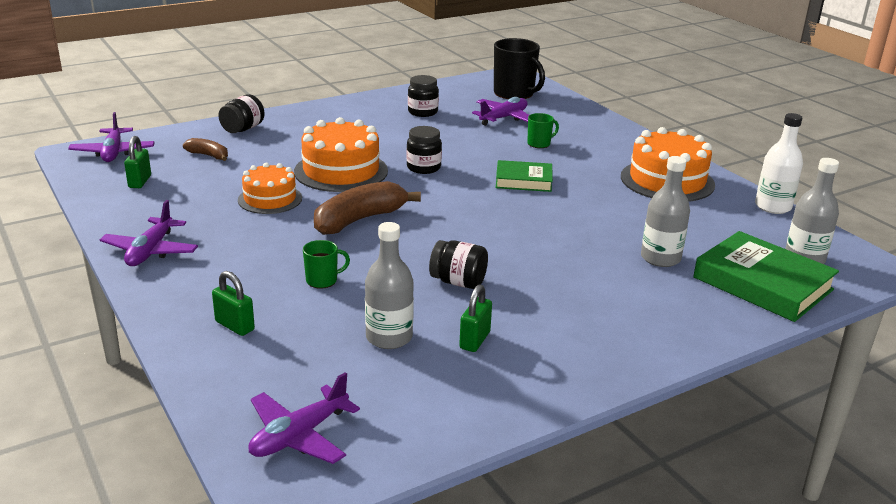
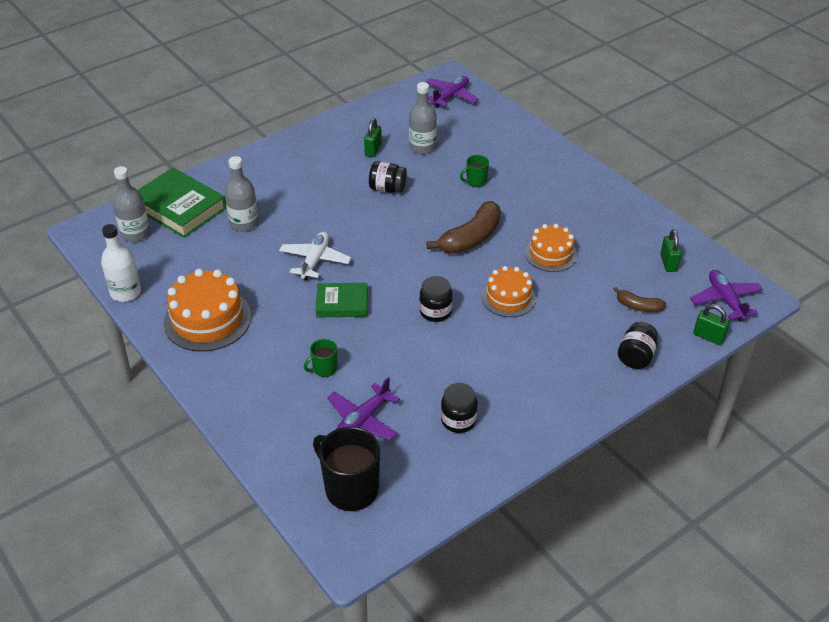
camera: 175 degrees right, 15 degrees up
purple plane [100,200,198,266] -> none
green padlock [212,271,255,336] -> green padlock moved to [693,304,730,345]
orange cake [294,117,388,192] -> orange cake [482,266,536,317], size x0.64
none -> white plane [279,232,351,281]

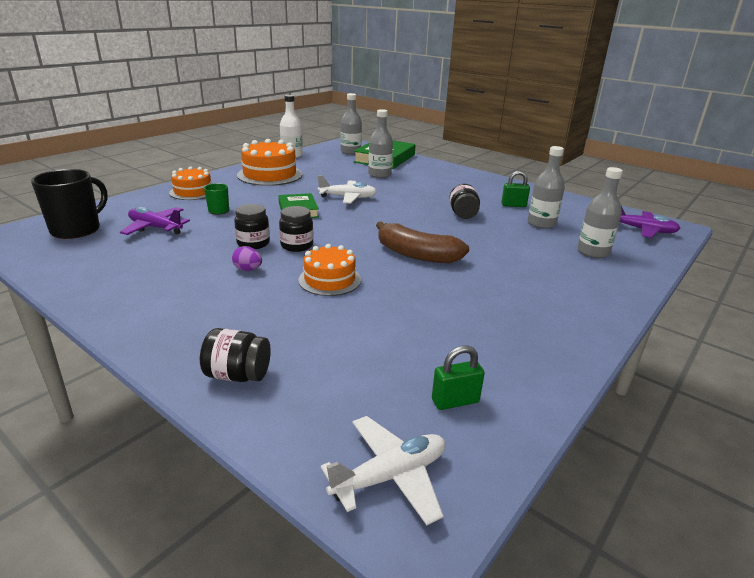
camera: 75 degrees right, 15 degrees down
black jar [441,383,477,433] -> black jar moved to [234,204,270,249]
green mug [460,155,489,187] -> none
orange cake [525,224,577,272] -> orange cake moved to [169,166,211,200]
brown banana [613,287,666,312] -> none
purple plane [690,270,763,322] -> white plane [321,416,446,525]
green padlock [693,304,730,345] -> none
none -> purple egg [232,246,262,271]
none -> grey bottle [577,167,623,258]

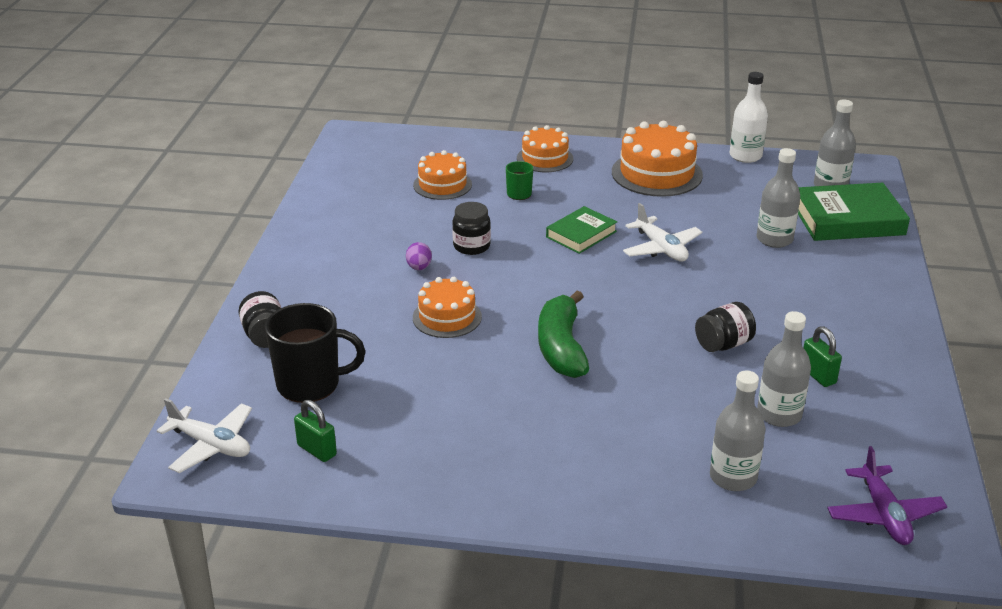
camera: 60 degrees right, 5 degrees up
black mug [31,169,108,239] -> black mug moved to [265,303,365,403]
purple plane [120,207,190,235] -> orange cake [413,150,472,200]
black jar [279,206,314,252] -> none
brown banana [376,221,469,263] -> green banana [538,291,589,378]

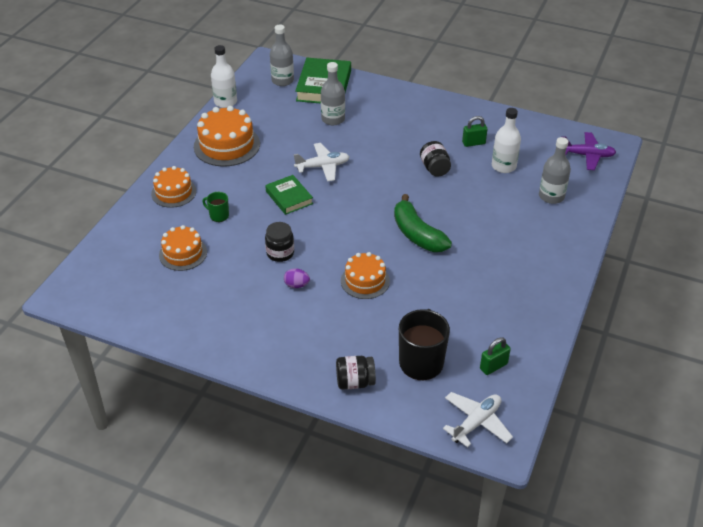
camera: 75 degrees left, 10 degrees up
green banana [538,291,589,378] -> green banana turned 45 degrees clockwise [394,194,452,252]
grey bottle [757,311,811,427] -> white bottle [492,108,521,173]

